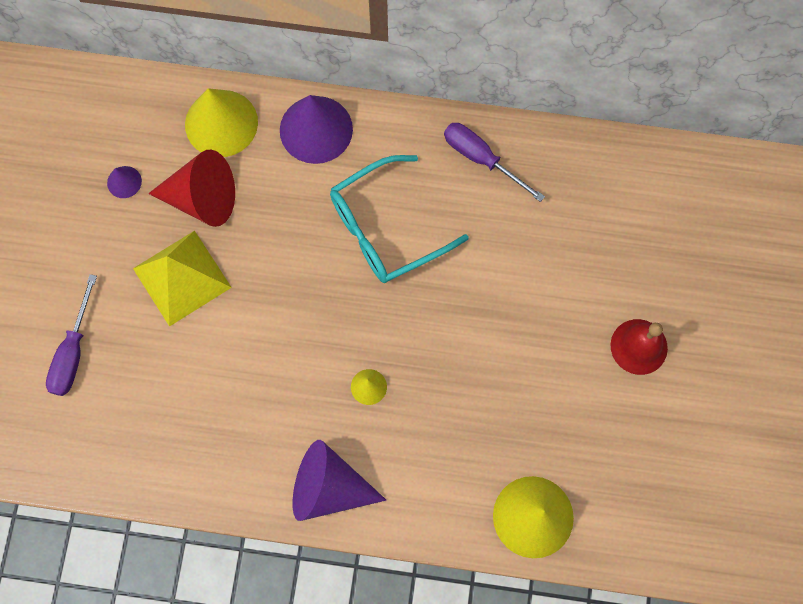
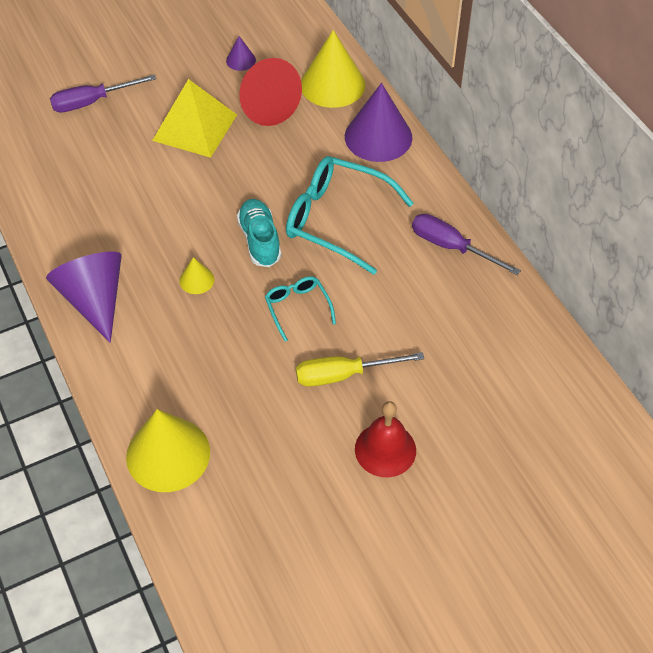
camera: 55 degrees right, 20 degrees down
purple screwdriver [444,123,545,202] -> purple screwdriver turned 60 degrees counterclockwise [412,214,521,275]
none -> turquoise shoe [237,199,281,267]
none -> turquoise glasses [265,276,336,341]
none -> yellow screwdriver [296,352,424,387]

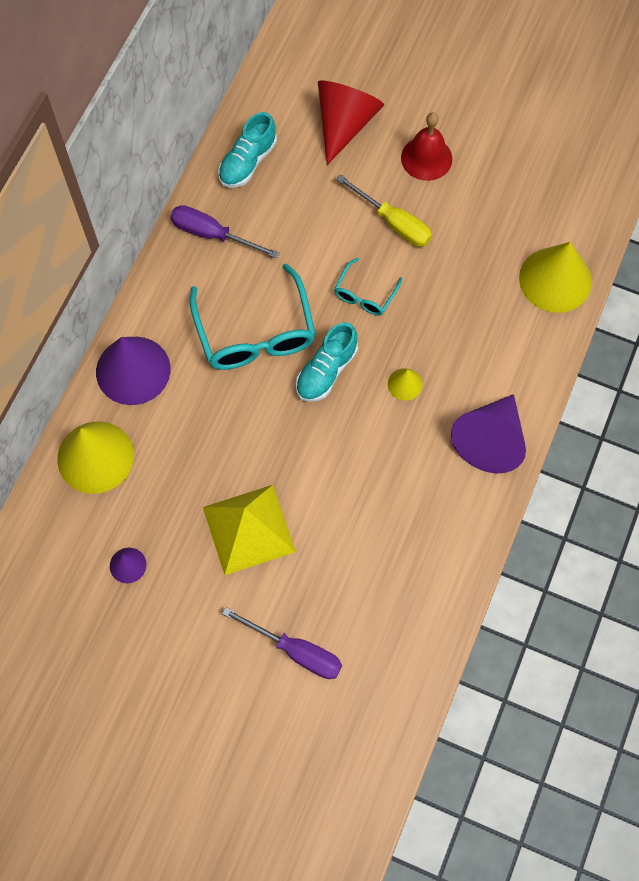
camera: 130 degrees left, 15 degrees up
red cone [239,58,302,126] -> red cone moved to [318,80,384,165]
purple screwdriver [412,214,521,275] -> purple screwdriver turned 120 degrees clockwise [170,205,280,258]
none -> turquoise shoe [218,112,277,188]

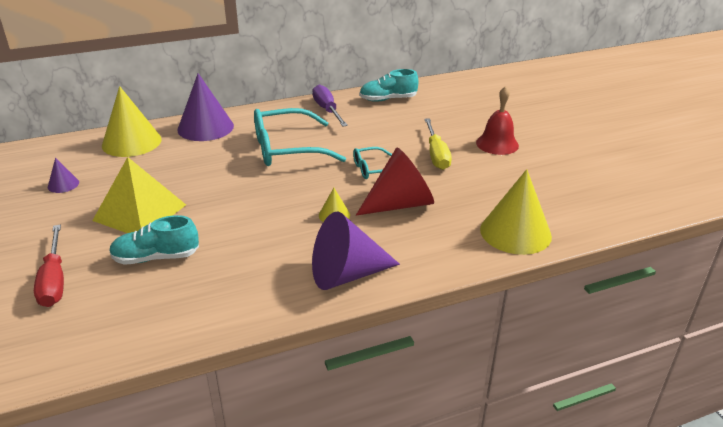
camera: 45 degrees right, 35 degrees down
turquoise glasses [190,263,316,370] -> turquoise glasses turned 45 degrees clockwise [254,108,346,166]
purple screwdriver [222,607,342,679] -> red screwdriver [34,225,64,307]
turquoise shoe [296,322,358,402] -> turquoise shoe moved to [109,215,199,265]
red cone [318,80,384,165] -> red cone moved to [356,148,434,216]

